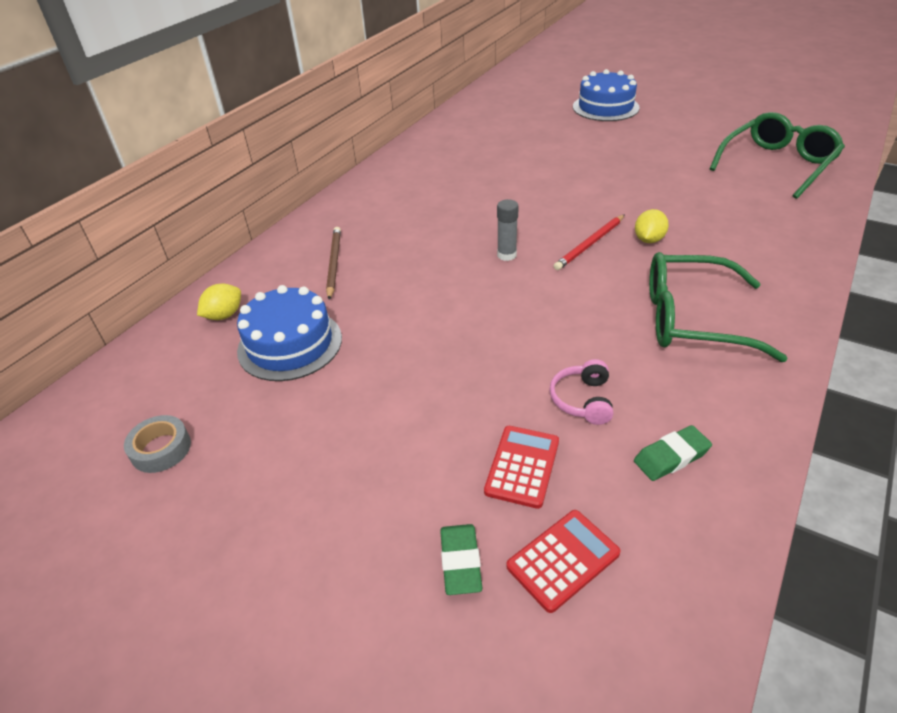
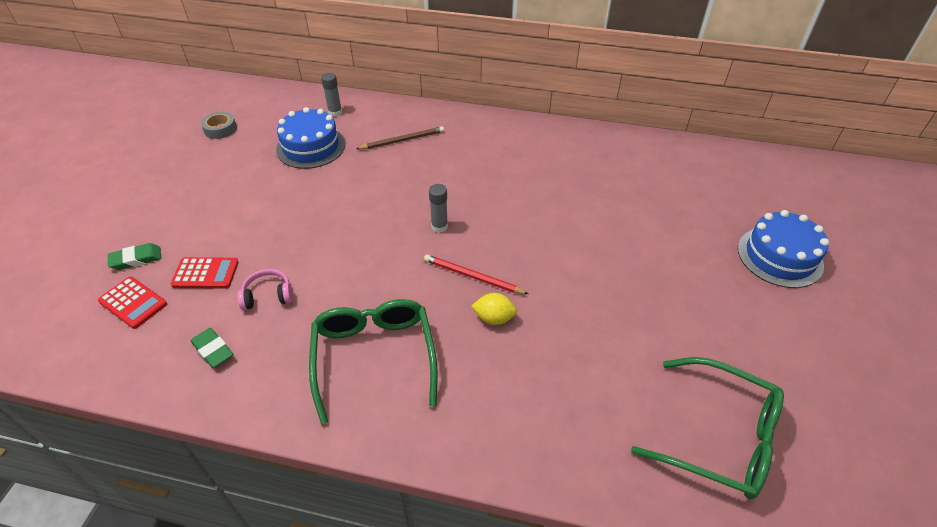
camera: 70 degrees right, 5 degrees up
yellow lemon [197,284,241,320] -> grey glue stick [321,73,342,117]

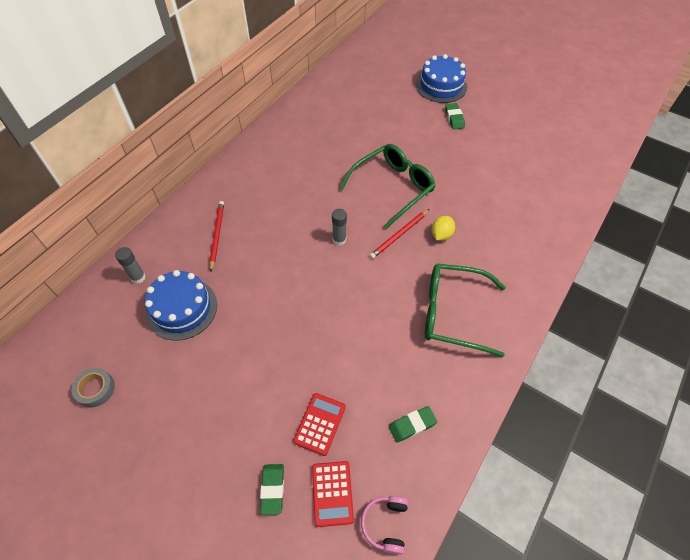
camera: 70 degrees left, 10 degrees up
red calculator [98,276,167,329] -> red calculator turned 120 degrees clockwise [312,461,354,527]
pink headphones [237,269,293,310] -> pink headphones moved to [361,496,408,554]
brown pencil [356,126,444,149] -> red pencil [209,201,224,272]
green glasses [631,357,784,499] -> green glasses moved to [339,144,435,229]
none -> green eraser [445,103,465,129]

